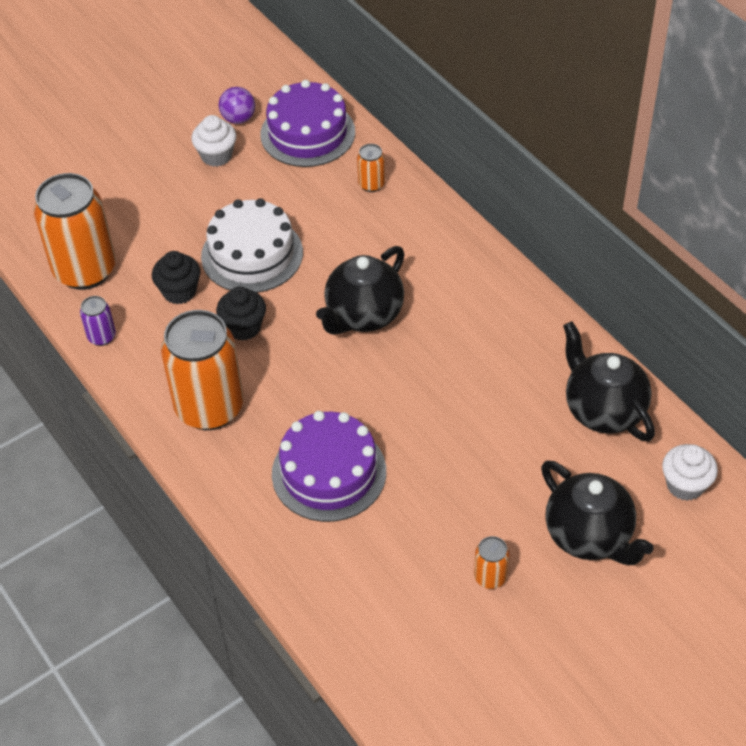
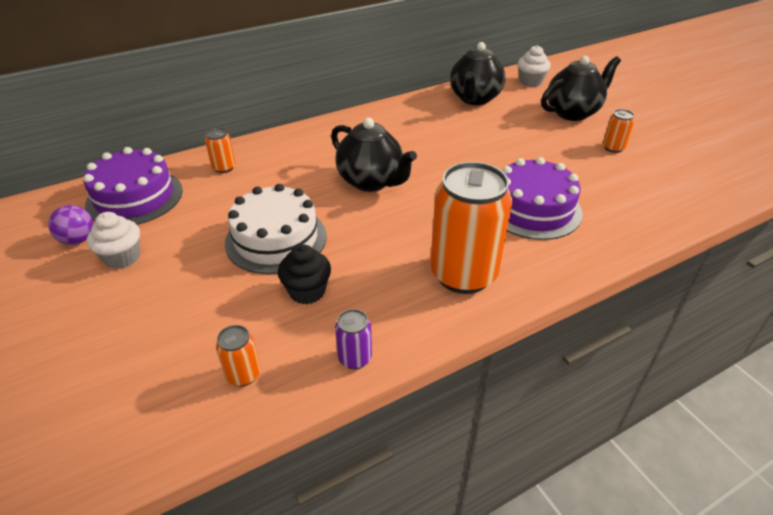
camera: 85 degrees left, 10 degrees down
orange can [34,173,116,290] -> orange can [216,325,261,386], size x0.43
black cupcake [216,287,266,341] -> none
black teapot [563,321,655,442] -> black teapot turned 45 degrees counterclockwise [450,42,506,105]

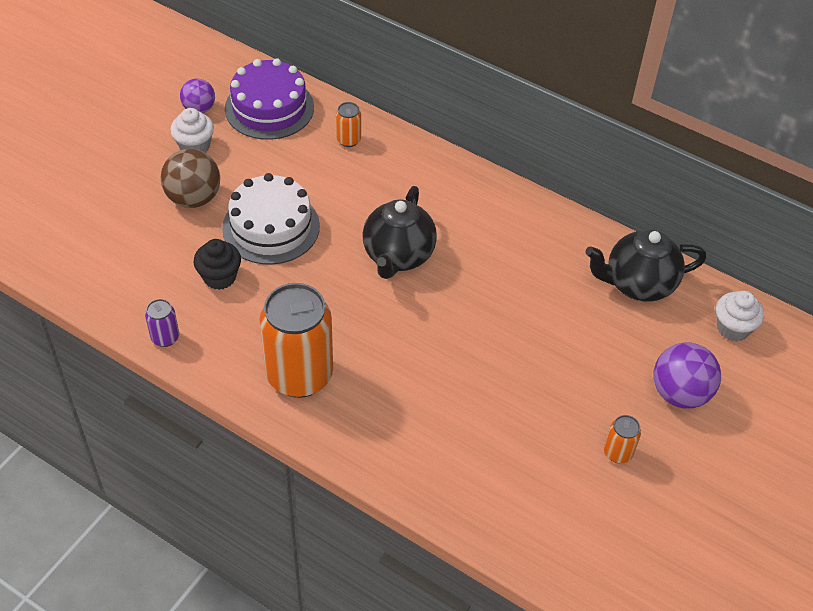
camera: 60 degrees right, 10 degrees up
orange can [216,325,261,386] -> none
purple cake [502,157,582,240] -> none
black teapot [541,56,621,121] -> purple ball [653,342,721,408]
none -> brown ball [161,149,220,208]

